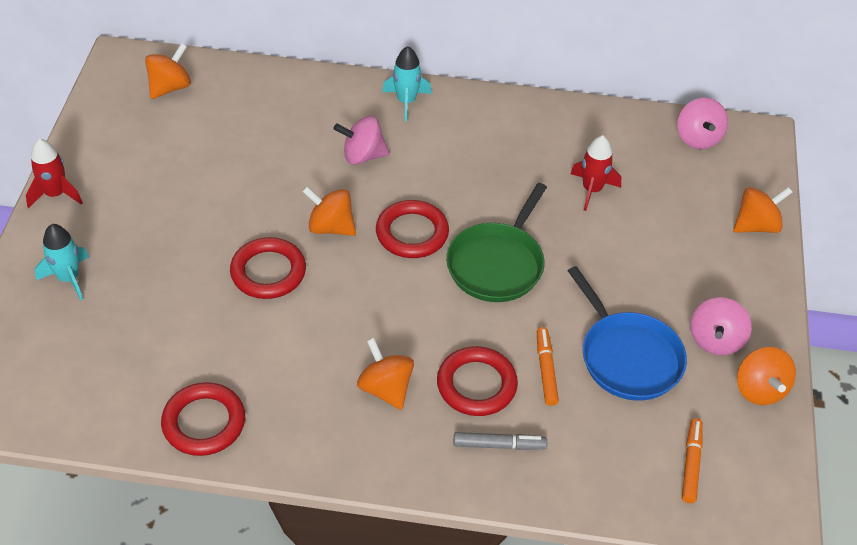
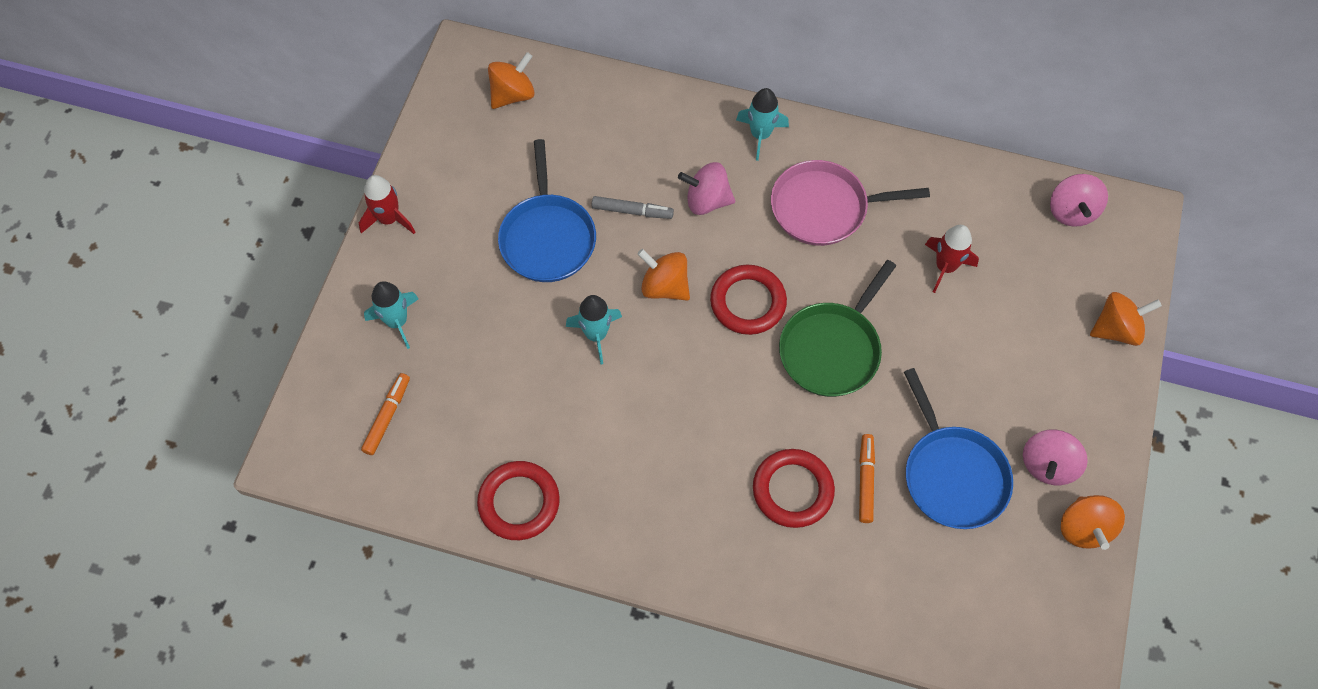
camera: 10 degrees right, 15 degrees up
red ring [230,237,306,299] -> turquoise rocket [566,295,622,364]
orange spinning top [357,338,414,410] -> none
grey marker [454,432,547,450] -> grey marker moved to [592,196,674,219]
orange marker [682,418,703,503] -> orange marker moved to [361,373,410,455]
none -> blue pan [498,139,596,282]
none -> pink pan [771,160,930,246]

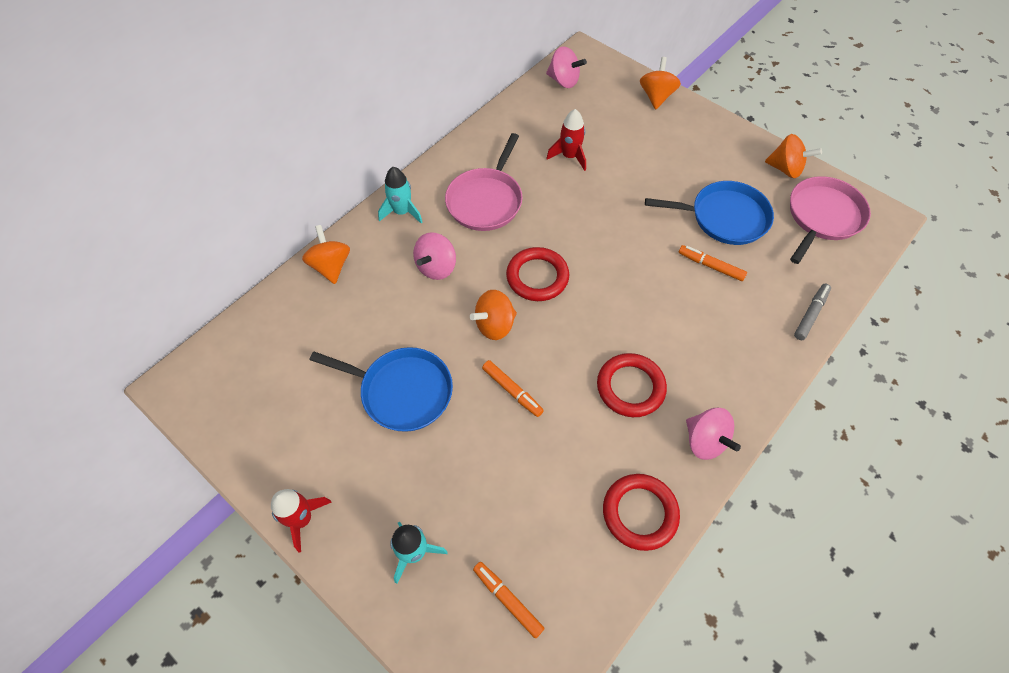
camera: 65 degrees left, 5 degrees down
orange spinning top [488,52,535,109] -> orange spinning top moved to [302,225,350,284]
turquoise rocket [566,295,622,364] -> orange marker [482,360,544,417]
grey marker [592,196,674,219] -> grey marker moved to [794,284,831,340]
red ring [753,449,835,528] -> red ring moved to [597,353,667,417]
green pan [779,260,896,397] -> none
pink spinning top [1023,429,1088,485] -> pink spinning top moved to [686,408,741,460]
none -> pink pan [790,176,871,264]

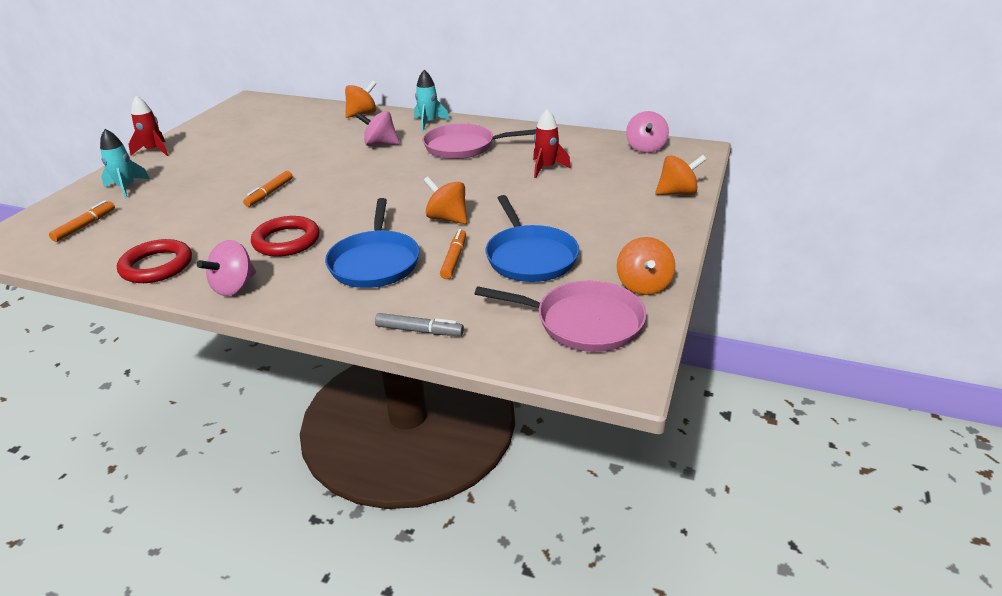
camera: 70 degrees right, 25 degrees down
blue pan [310,347,453,432] -> blue pan moved to [325,198,420,288]
orange spinning top [470,290,517,340] -> orange spinning top moved to [424,176,467,224]
red ring [506,247,569,301] -> none

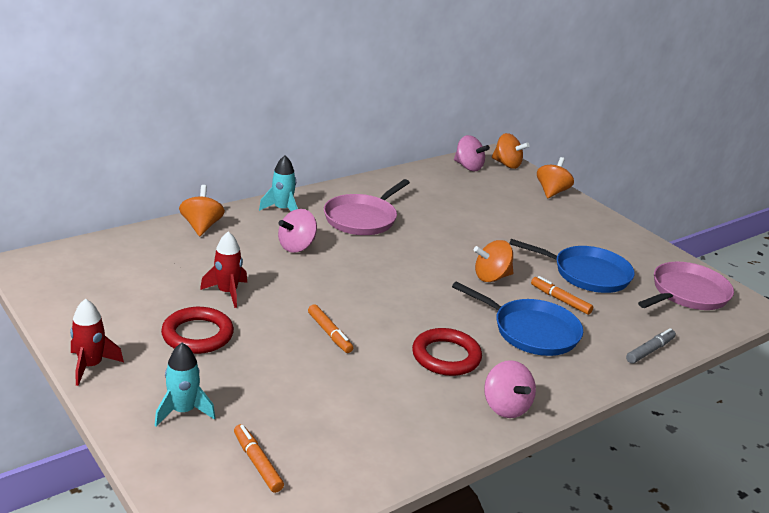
camera: 60 degrees left, 5 degrees down
red ring [117,239,192,283] -> red ring moved to [161,307,234,354]
red rocket [533,109,571,178] -> red rocket moved to [200,231,247,308]
orange spinning top [617,237,675,295] -> orange spinning top moved to [492,133,530,169]

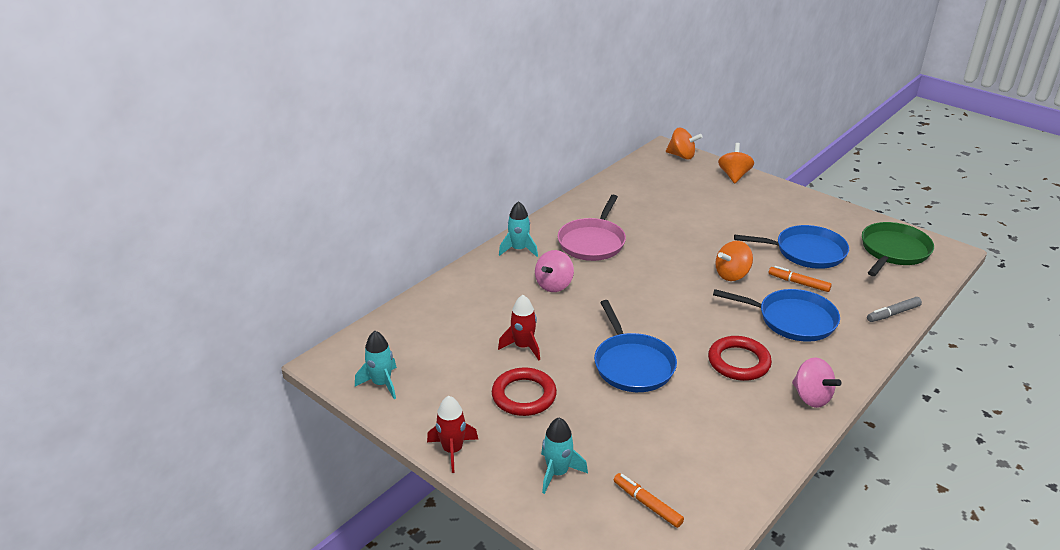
camera: 10 degrees left, 5 degrees up
orange spinning top [179,185,225,236] -> none
orange marker [308,304,353,353] -> blue pan [594,300,677,392]
pink spinning top [454,135,490,171] -> none
grey marker [626,328,676,364] -> grey marker turned 150 degrees counterclockwise [867,297,922,322]
pink pan [638,262,734,310] -> green pan [862,222,934,276]
none -> turquoise rocket [355,331,397,399]

